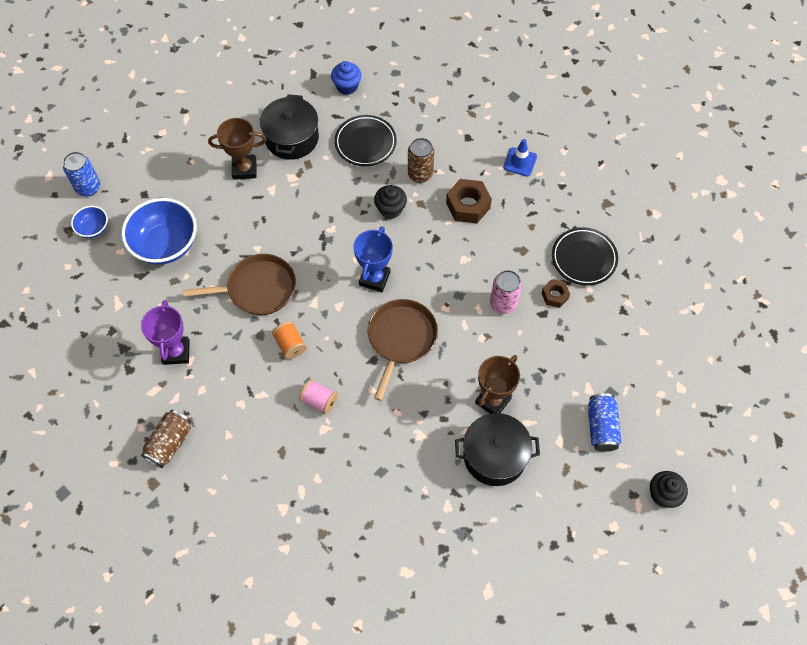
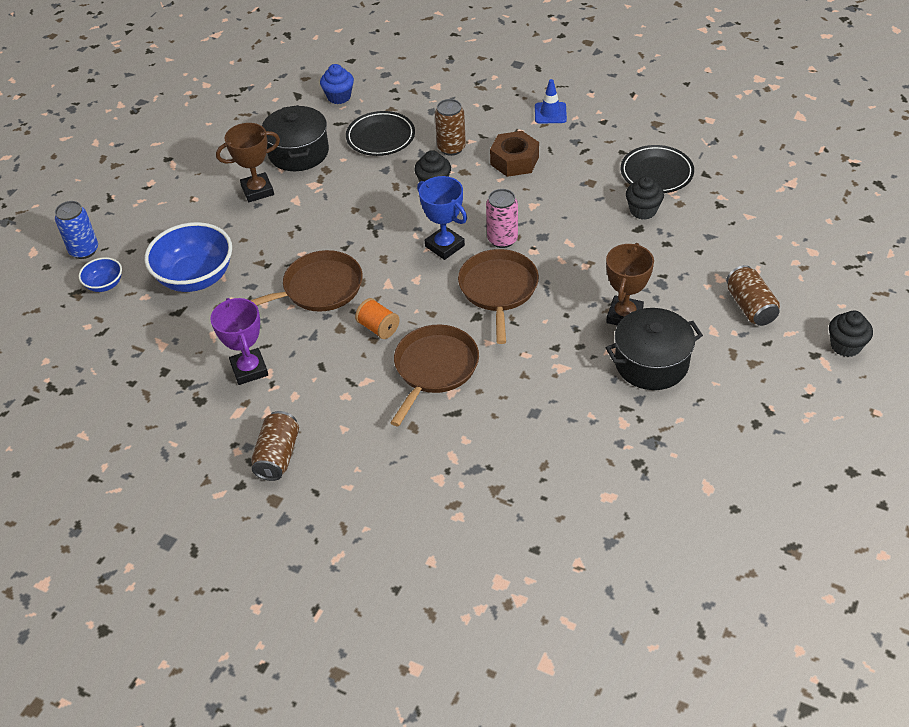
camera: 15 degrees left, 15 degrees down
pink spool [299,379,338,415] -> brown pan [390,324,479,426]
blue trophy [353,227,393,292] -> blue trophy turned 45 degrees counterclockwise [417,176,467,260]
pink can [490,270,522,314] -> pink can moved to [486,189,518,248]
brown nut [542,279,570,308] -> black cupcake [626,176,664,220]
blue can [588,393,622,452] -> brown can [726,265,780,326]

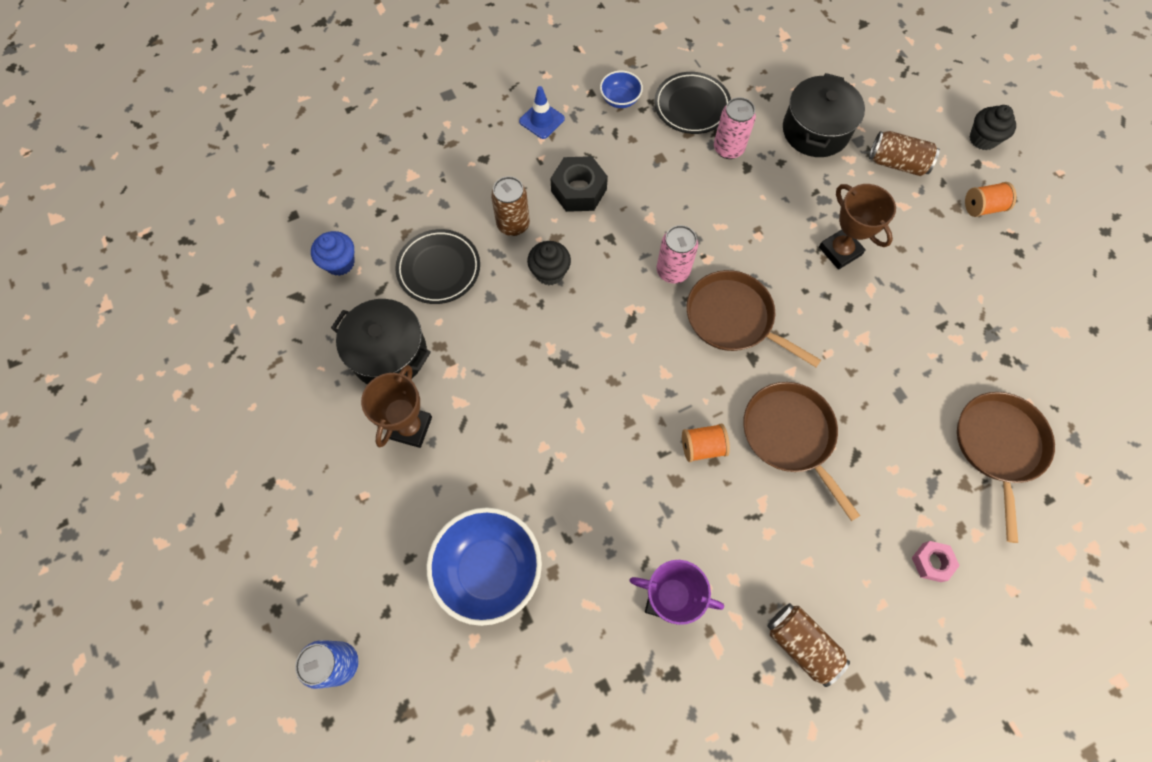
camera: 55 degrees left, 20 degrees up
blue bowl [79,257,122,292] -> blue bowl moved to [600,71,643,108]
brown pan [250,250,363,312] -> brown pan moved to [957,392,1055,543]
blue trophy [417,176,467,260] -> none
brown nut [490,131,539,177] -> black nut [550,156,608,212]
black pot [606,308,703,390] -> black pot moved to [783,73,865,157]
black cupcake [626,176,664,220] -> pink can [714,97,756,159]
none -> pink nut [912,541,960,582]
none -> orange spool [965,182,1017,217]

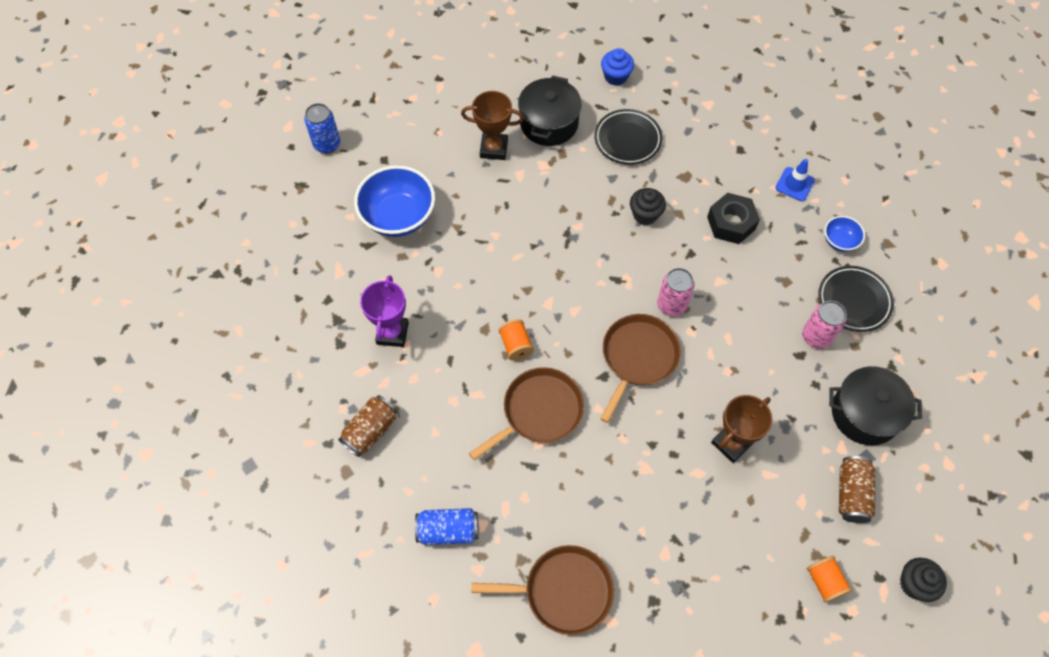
camera: 80 degrees right, 5 degrees down
brown can [491,176,530,236] -> none
pink nut [912,541,960,582] -> blue can [415,508,479,545]

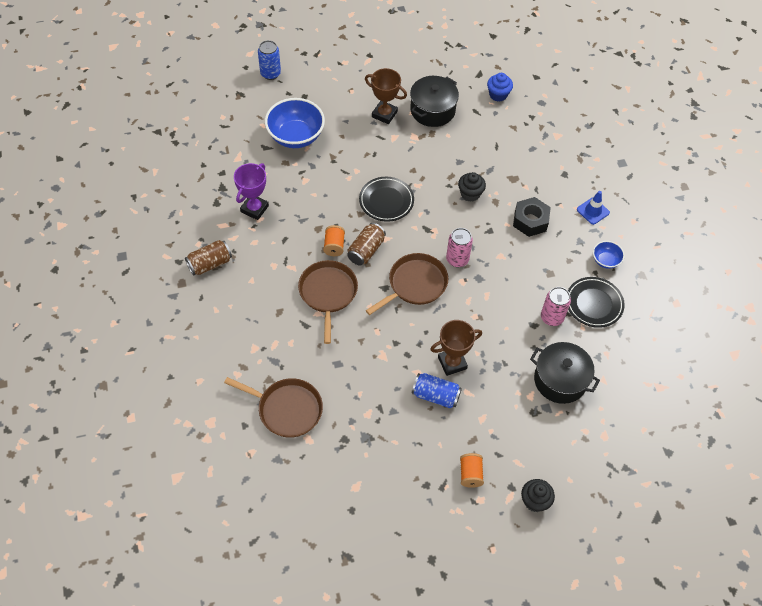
camera: 20 degrees right, 5 degrees down
blue can [415,508,479,545] -> blue can moved to [412,373,462,408]
brown pan [469,367,584,461] -> brown pan turned 75 degrees counterclockwise [298,260,358,344]
black plate [594,109,663,165] -> black plate moved to [359,177,414,222]
brown can [839,456,875,523] -> brown can moved to [347,223,386,266]

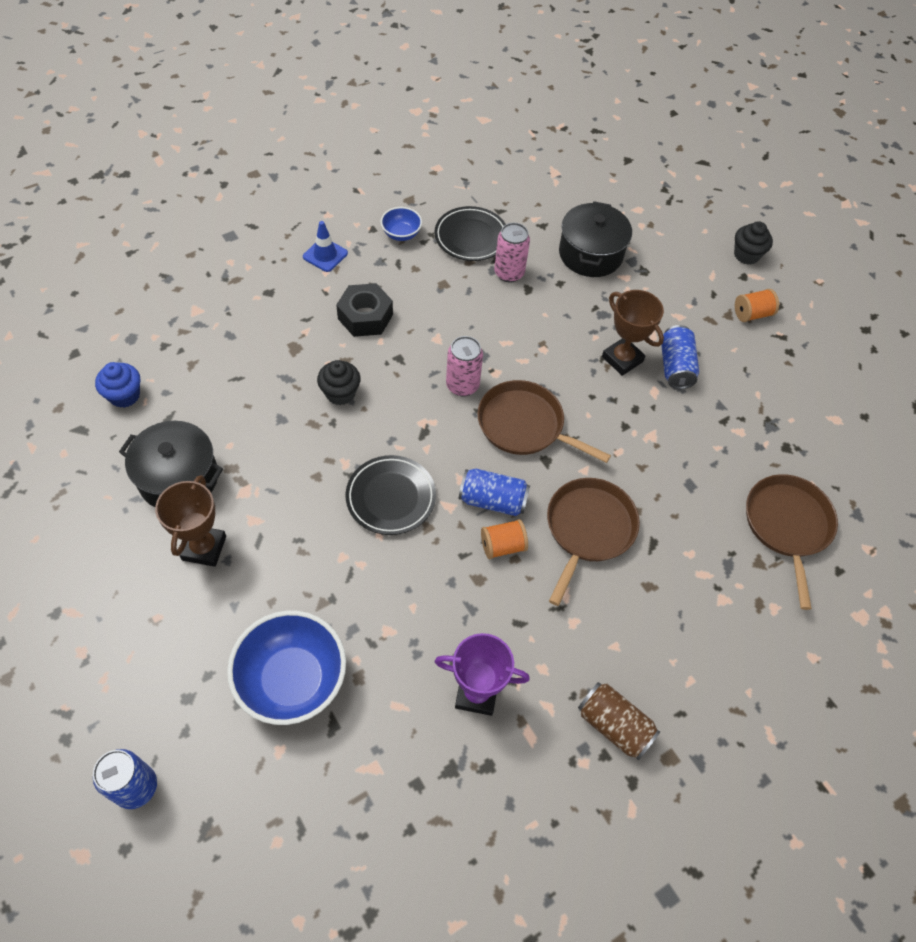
camera: 110 degrees left, 0 degrees up
brown pan [298,260,358,344] -> brown pan turned 135 degrees clockwise [547,478,640,606]
brown can [347,223,386,266] -> blue can [459,469,530,516]

